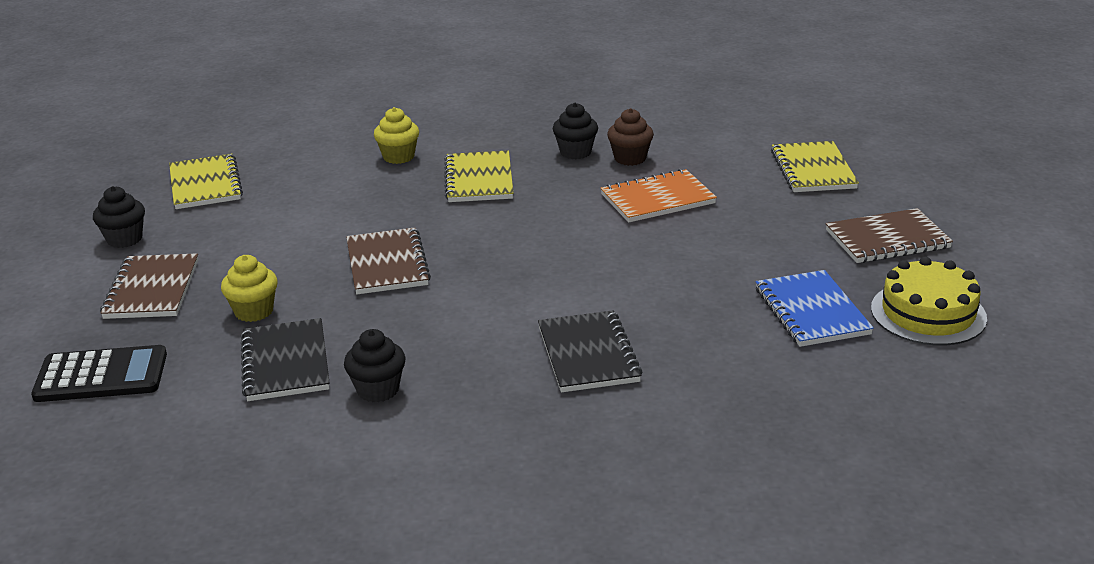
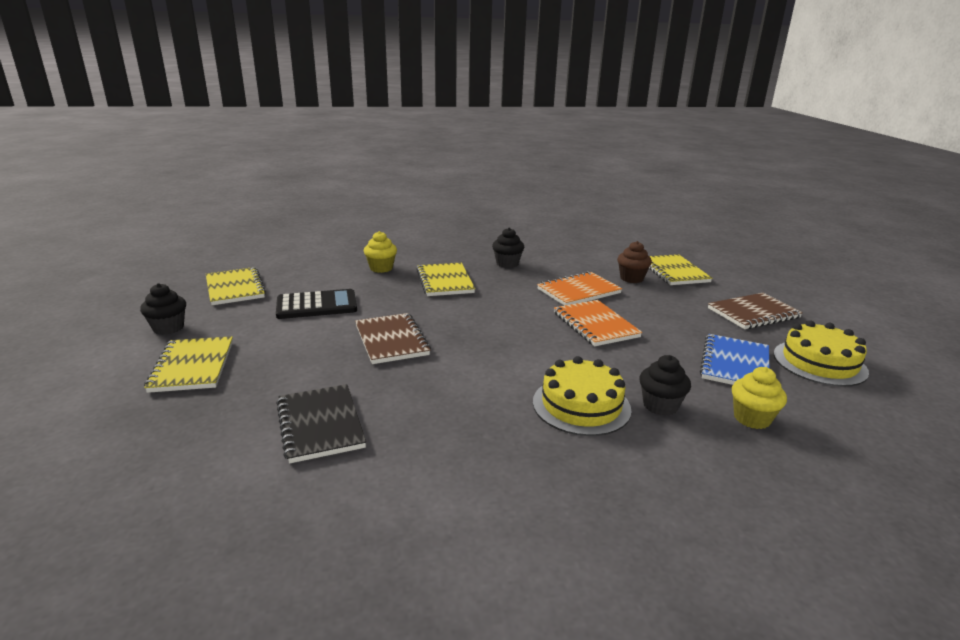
camera: 10 degrees left, 5 degrees down
black calculator [31,345,167,402] -> black calculator moved to [276,289,357,319]
brown notebook [100,253,198,319] -> yellow notebook [144,336,233,393]
yellow cupcake [221,255,278,322] -> yellow cupcake moved to [732,367,787,429]
black cupcake [344,329,406,402] -> black cupcake moved to [640,355,691,416]
black notebook [538,310,642,392] -> yellow cake [533,356,631,436]
brown cupcake [607,108,654,166] -> brown cupcake moved to [617,241,652,283]
blue notebook [756,270,874,347] -> blue notebook turned 45 degrees clockwise [700,334,769,385]
none -> orange notebook [554,300,642,346]

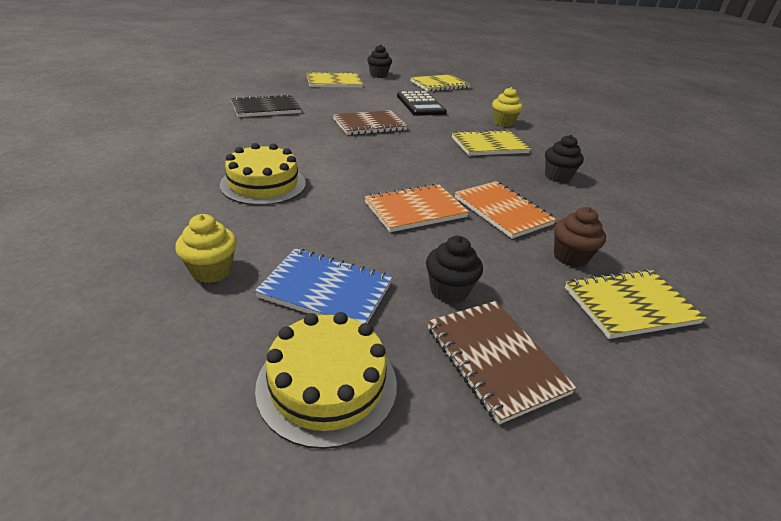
camera: 85 degrees right, 10 degrees up
black cupcake [640,355,691,416] -> black cupcake moved to [426,236,483,303]

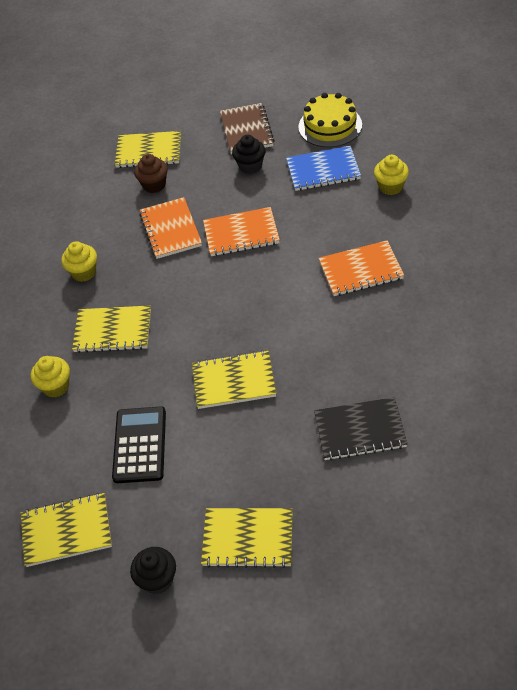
camera: 155 degrees left, 15 degrees up
yellow cake [220,143,306,205] -> orange notebook [319,240,404,296]
blue notebook [255,248,393,323] -> blue notebook turned 45 degrees counterclockwise [286,146,361,191]
brown notebook [333,110,408,135] -> yellow notebook [192,350,276,409]
black cupcake [545,135,584,183] -> yellow cupcake [61,241,97,282]

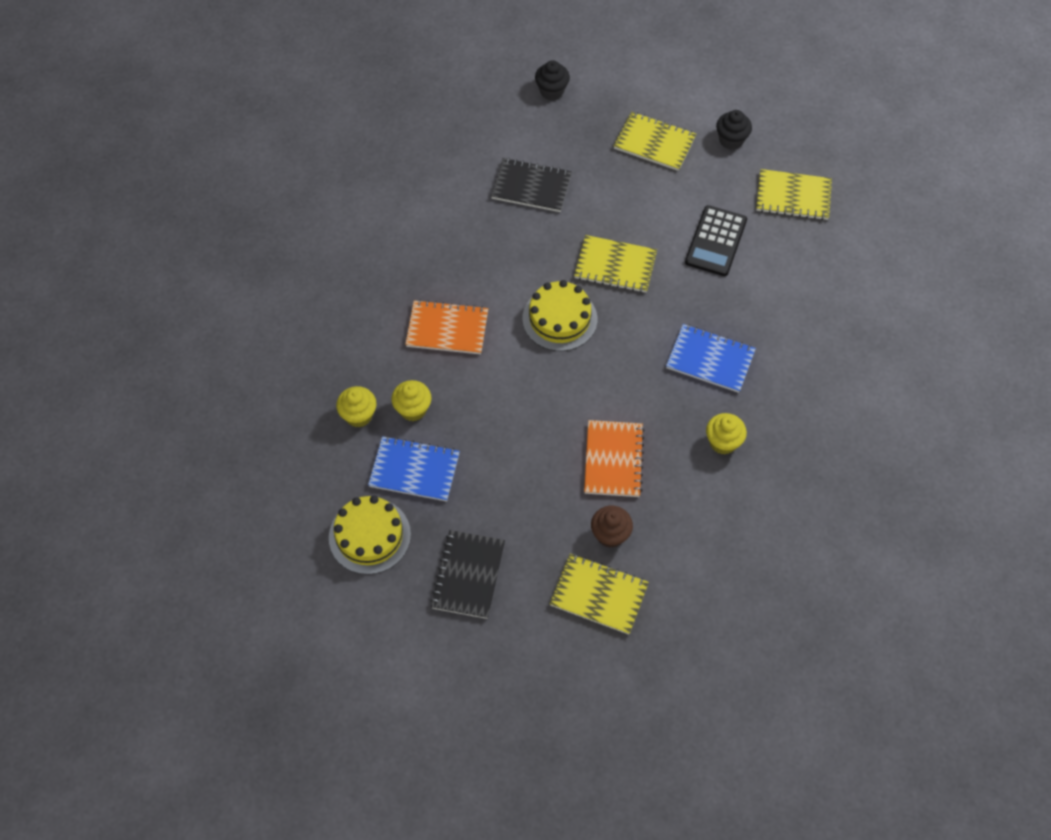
camera: 165 degrees left, 10 degrees up
yellow cupcake [31,356,70,398] -> yellow cupcake moved to [391,380,431,421]
yellow notebook [72,305,151,353] -> blue notebook [666,324,756,393]
orange notebook [203,207,280,256] -> none
brown notebook [220,103,275,154] -> black notebook [430,530,505,619]
black cupcake [232,135,265,174] -> black cupcake moved to [535,60,570,100]
none -> yellow cake [522,280,597,351]

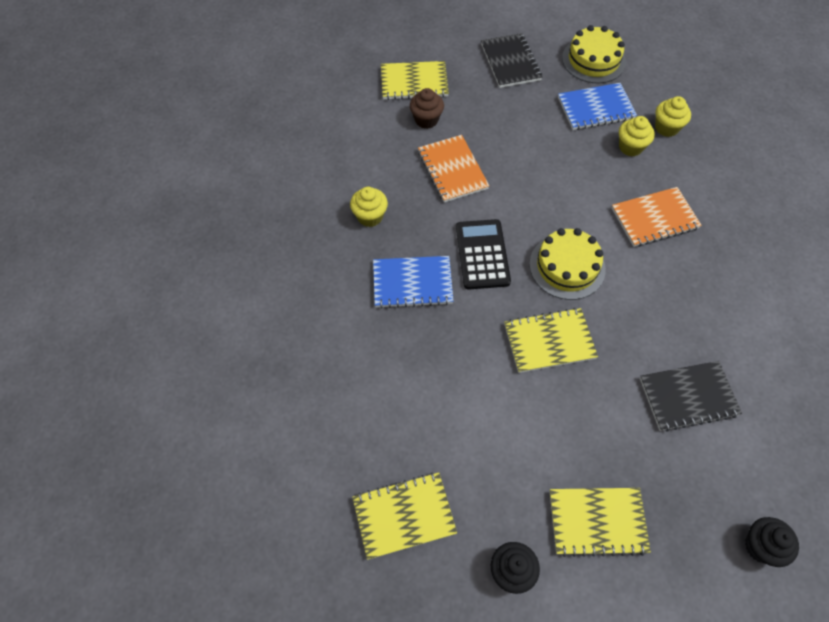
camera: 155 degrees right, 0 degrees up
black calculator [685,205,747,276] -> black calculator moved to [456,219,511,290]

